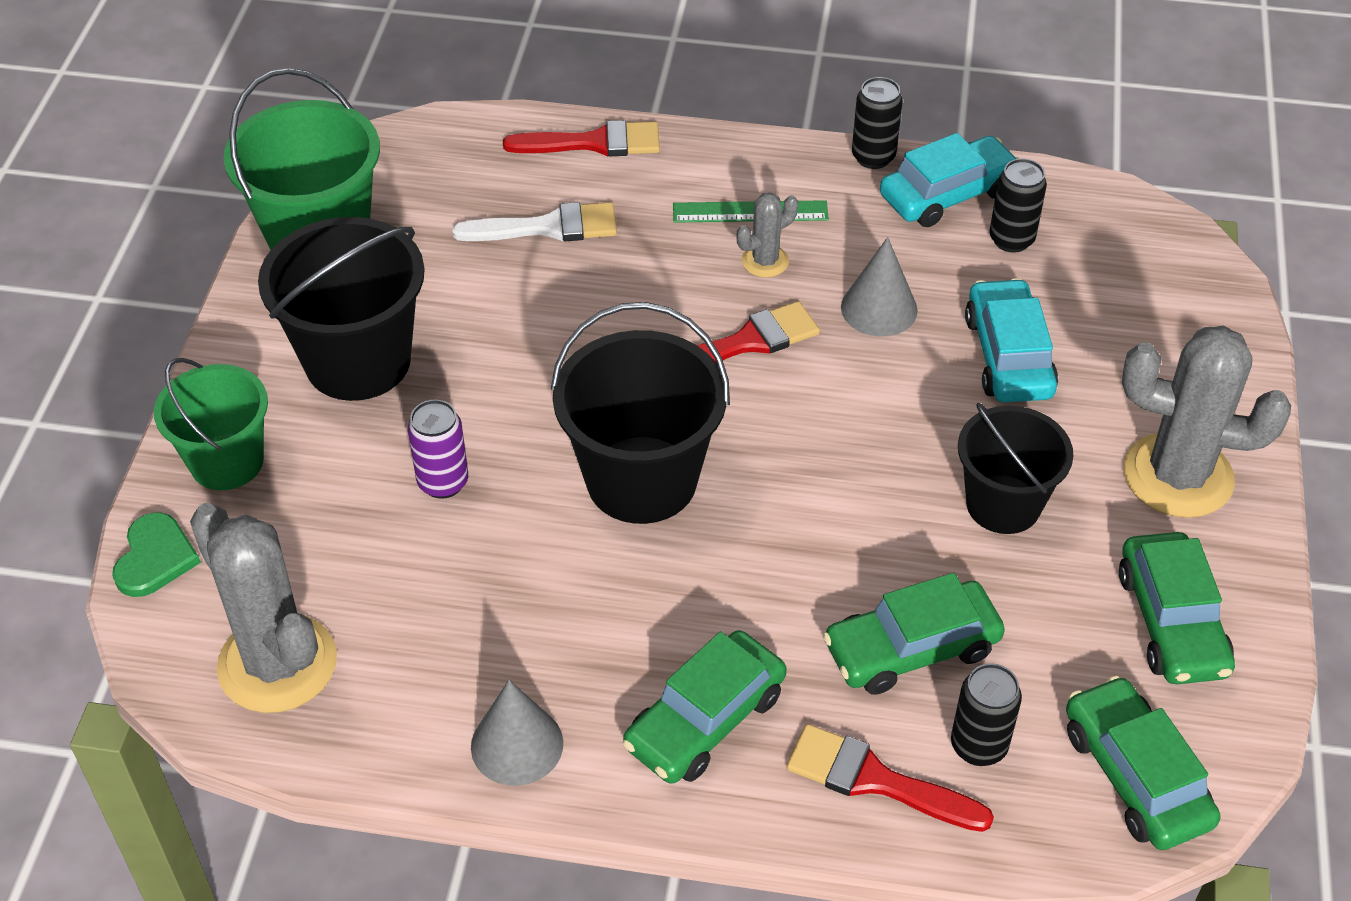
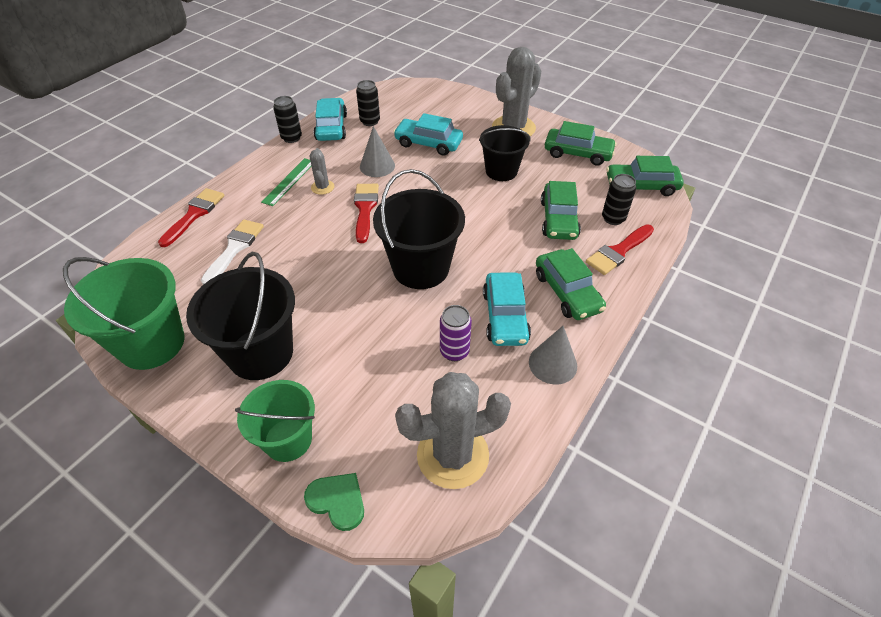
camera: 65 degrees left, 0 degrees up
purple can [408,400,468,499] -> purple can moved to [440,305,472,361]
none -> turquoise car [483,272,531,346]

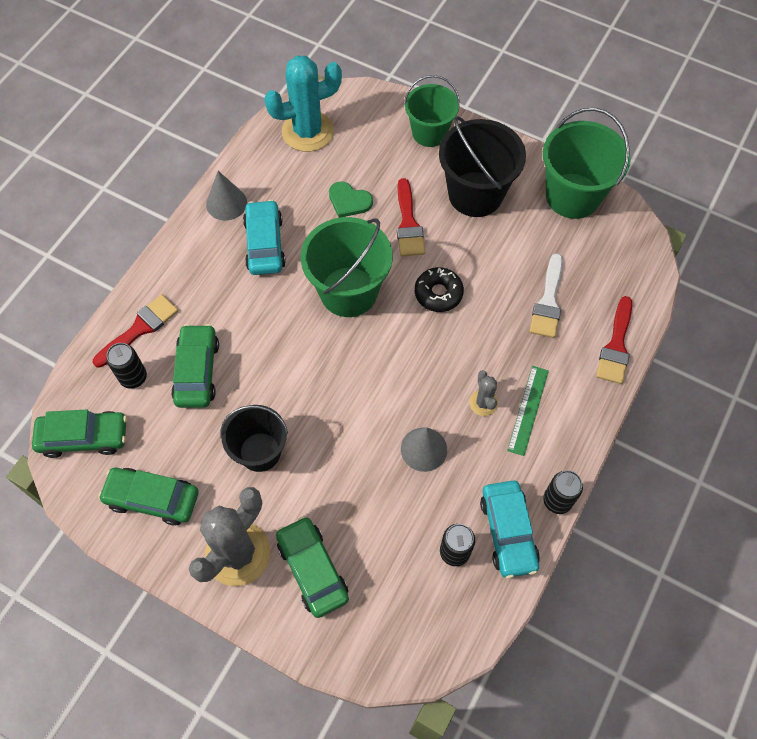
camera: 175 degrees right, 15 degrees up
green heart [304,473,364,531] -> green heart moved to [329,182,373,218]
red brush [354,184,379,243] -> red brush moved to [397,178,425,256]
black bucket [373,169,465,289] -> green bucket [301,217,393,317]
turquoise car [393,113,463,156] -> none
grey cactus [395,372,511,489] -> turquoise cactus [264,55,342,152]
purple can [440,305,472,361] -> none
green car [536,248,606,320] -> green car moved to [276,516,349,618]
none -> black donut [415,267,464,312]

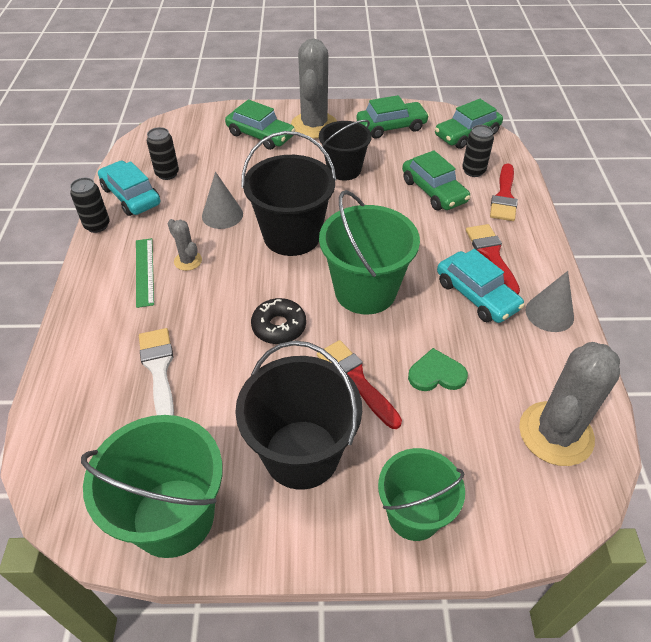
camera: 150 degrees right, 15 degrees down
turquoise cactus [264,55,342,152] -> grey cactus [519,342,620,466]
red brush [596,296,632,384] -> red brush moved to [466,224,520,294]
none -> black bucket [242,131,336,256]

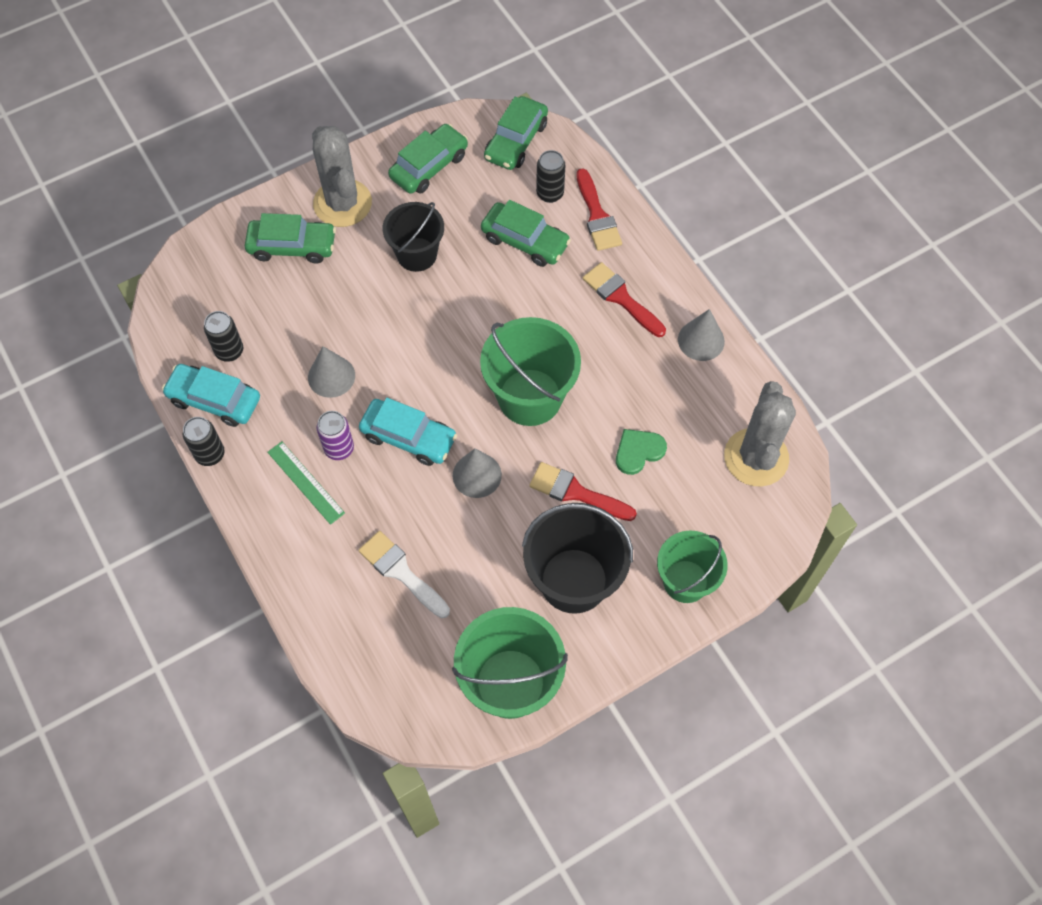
camera: 30 degrees left, 15 degrees up
grey cactus [168,219,202,271] -> purple can [316,411,354,460]
black bucket [242,131,336,256] -> none
black donut [251,298,306,344] -> grey cone [453,448,502,498]
turquoise car [437,249,525,323] -> turquoise car moved to [359,398,457,466]

